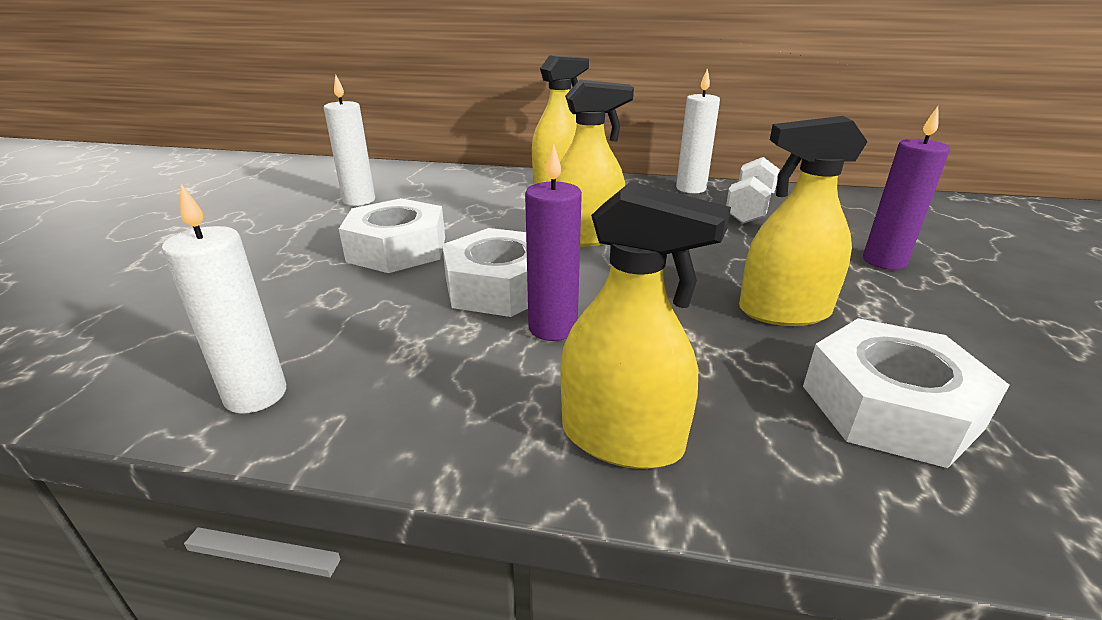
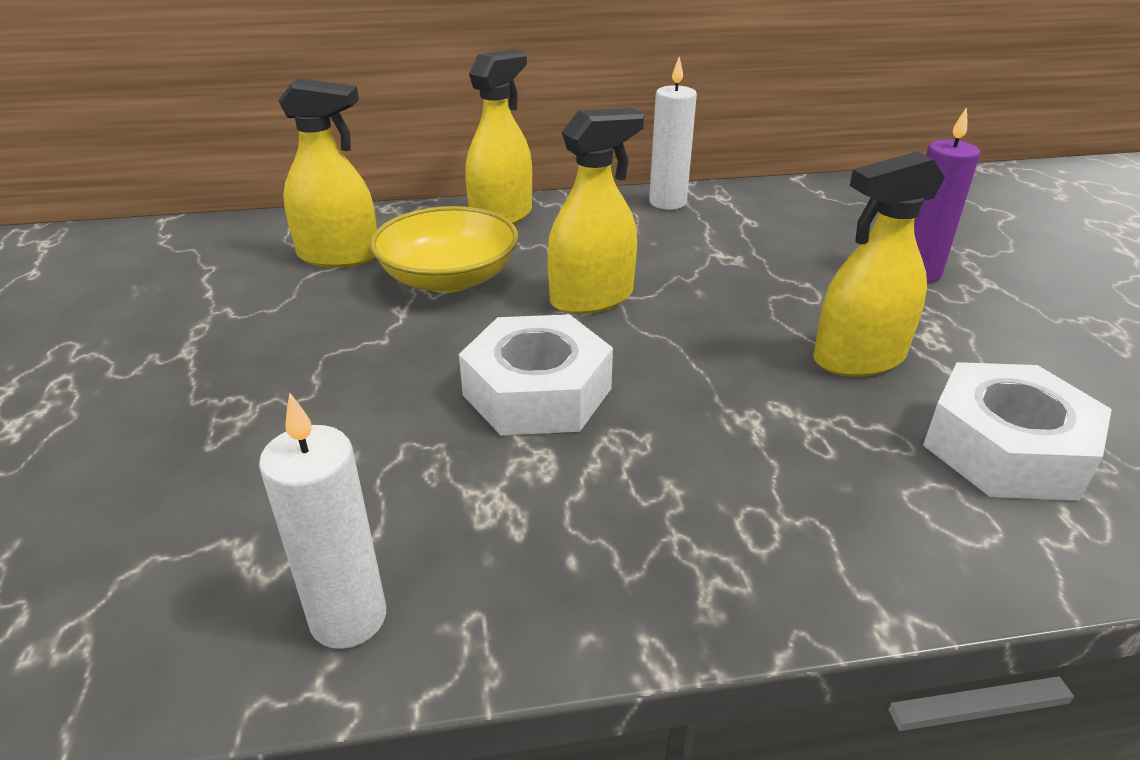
camera: 20 degrees left, 5 degrees up
white candle [324,75,375,206] -> none
white nut [339,198,445,273] -> none
purple candle [525,143,582,341] -> none
yellow spray bottle [561,182,731,469] -> yellow spray bottle moved to [278,78,377,268]
white dumbbell [726,157,780,224] -> none
none -> yellow bowl [370,206,518,293]

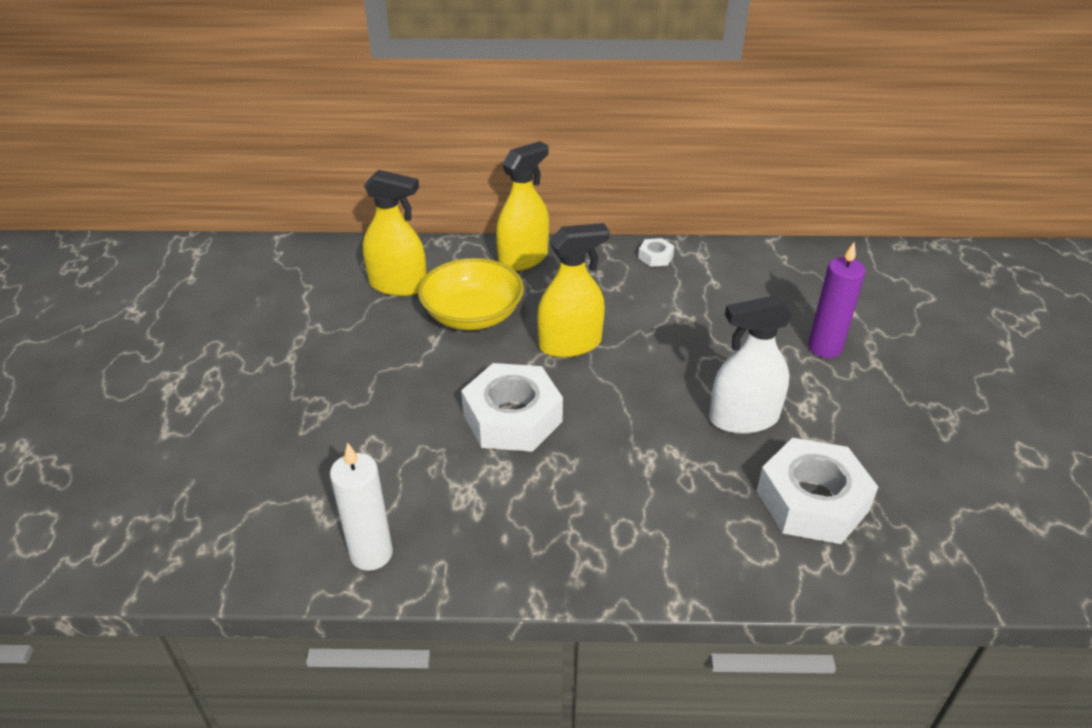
camera: 10 degrees right, 5 degrees up
white candle [649,57,697,210] -> white nut [638,238,674,267]
yellow spray bottle [813,151,945,377] -> white spray bottle [709,295,793,434]

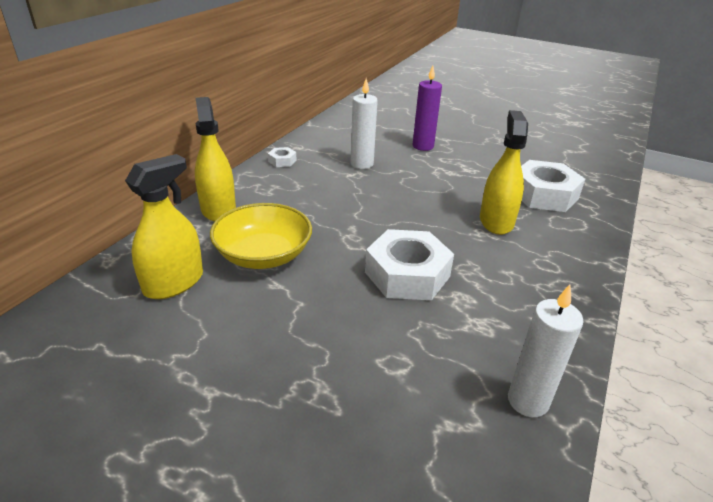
camera: 65 degrees left, 5 degrees down
yellow spray bottle [537,223,609,358] -> yellow spray bottle moved to [480,110,528,235]
white spray bottle [709,295,793,434] -> none
none -> white candle [351,79,378,169]

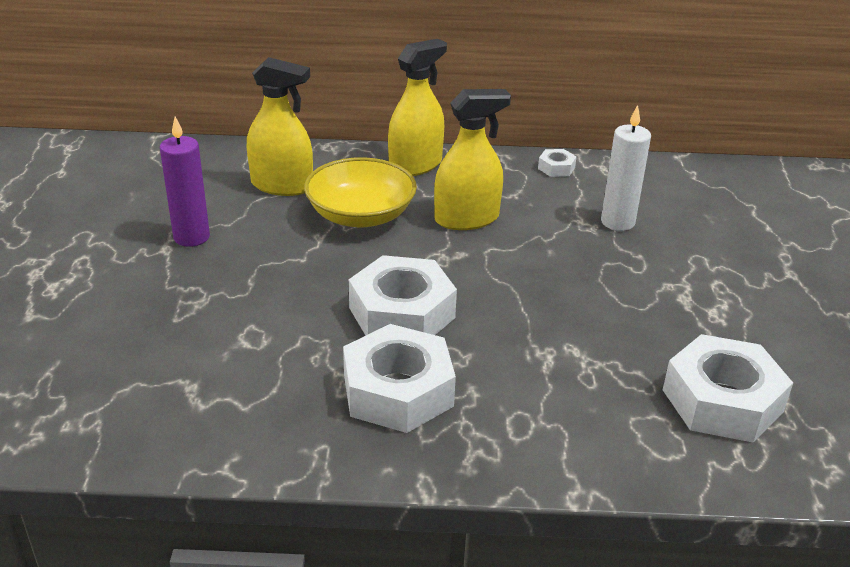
camera: 65 degrees right, 0 degrees up
purple candle [413,66,442,151] -> purple candle moved to [160,117,210,247]
yellow spray bottle [480,110,528,235] -> yellow spray bottle moved to [434,89,511,230]
white candle [508,285,583,417] -> none
none -> white nut [343,324,456,433]

